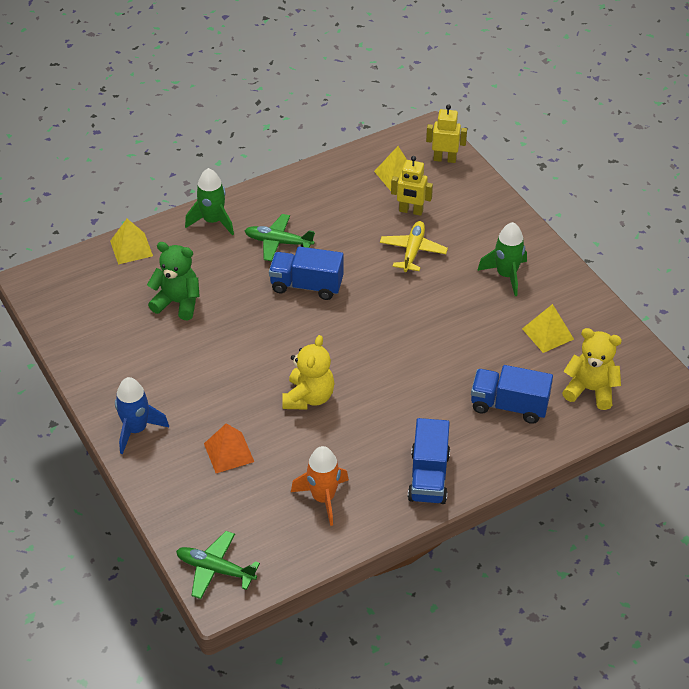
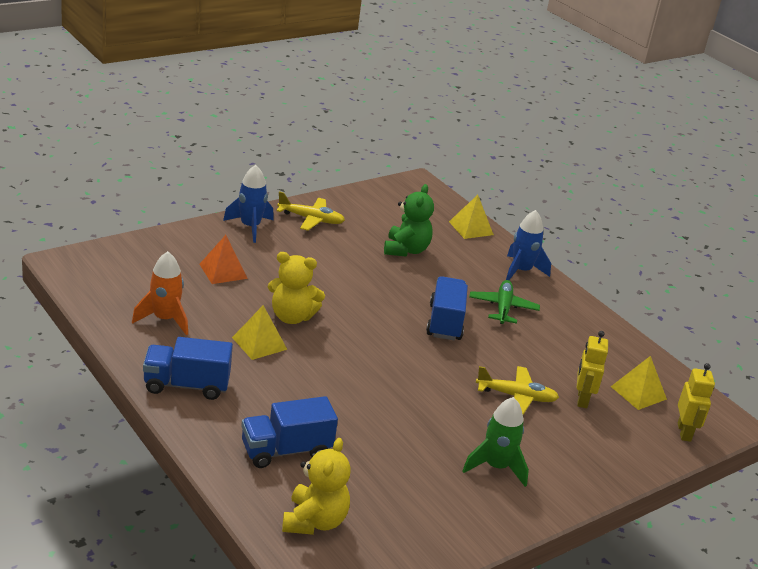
camera: 80 degrees right, 15 degrees down
green plane [176,531,260,599] -> none
green rocket [185,168,234,235] -> blue rocket [506,210,551,280]
blue truck [471,365,553,424] -> blue truck turned 120 degrees counterclockwise [241,396,338,468]
yellow pyramid [522,304,574,353] -> yellow pyramid moved to [232,305,288,360]
none -> yellow plane [277,191,345,231]

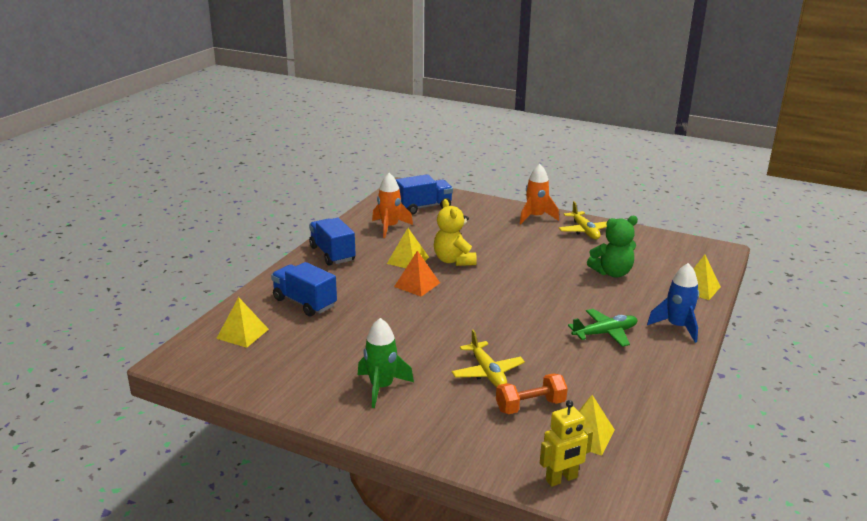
camera: 65 degrees right, 5 degrees down
orange pyramid [200,235,248,284] -> orange pyramid moved to [394,251,440,297]
blue rocket [223,165,274,243] -> orange rocket [520,164,559,224]
yellow teddy bear [282,438,351,535] -> yellow pyramid [216,297,269,348]
blue truck [426,276,468,340] -> blue truck moved to [396,174,453,215]
yellow robot [577,331,608,408] -> orange dumbbell [496,373,568,414]

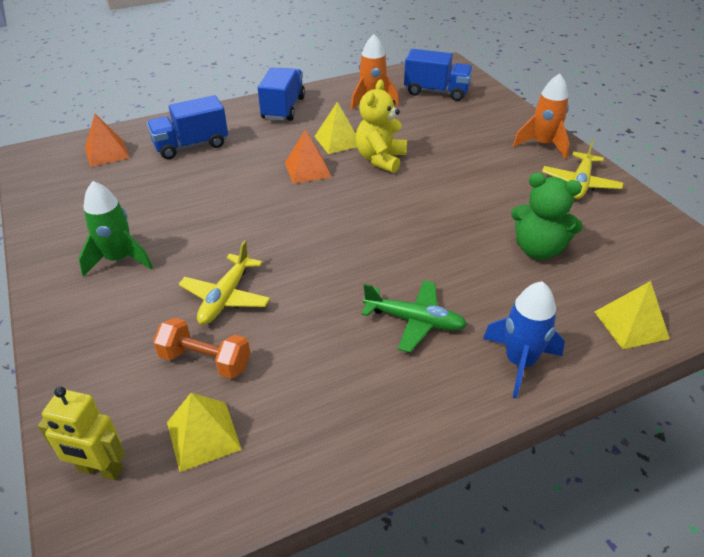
camera: 40 degrees right, 15 degrees up
yellow pyramid [216,297,269,348] -> orange pyramid [85,114,130,167]
blue truck [271,262,337,317] -> blue truck turned 105 degrees counterclockwise [147,95,228,159]

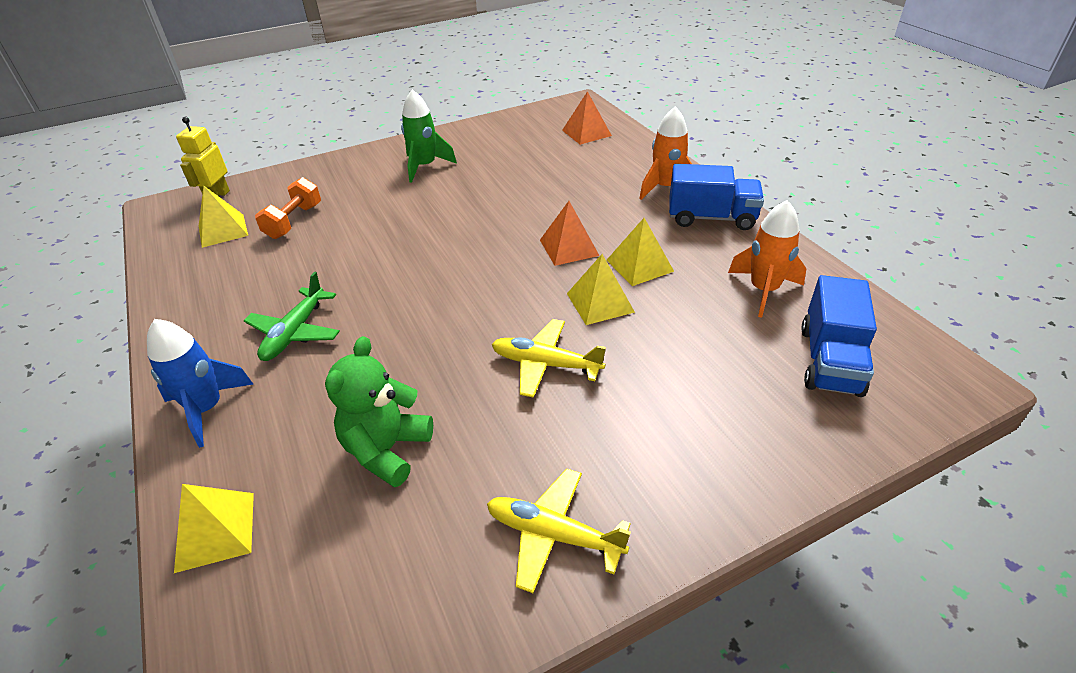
camera: 90 degrees right, 0 degrees up
blue truck [147,95,228,159] -> none
yellow plane [179,241,270,325] -> yellow plane moved to [492,319,606,398]
yellow teddy bear [356,79,407,173] -> yellow pyramid [567,254,635,325]
orange rocket [513,74,569,159] -> orange rocket moved to [639,106,692,200]

